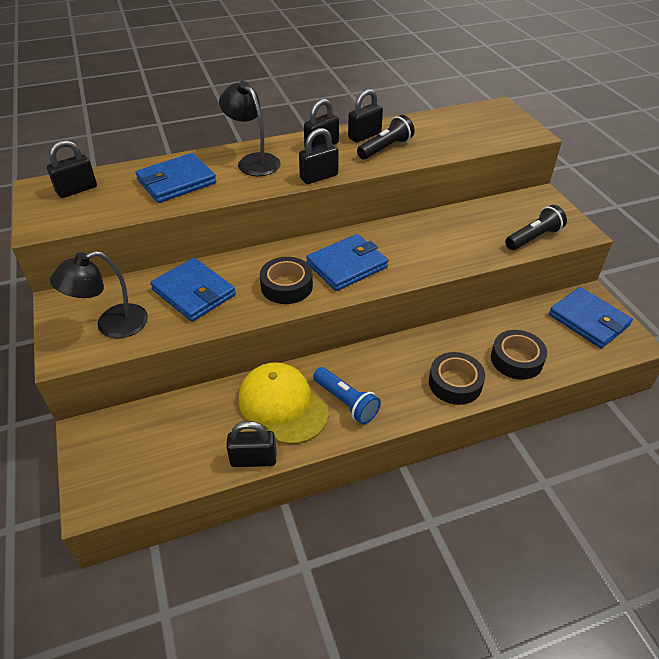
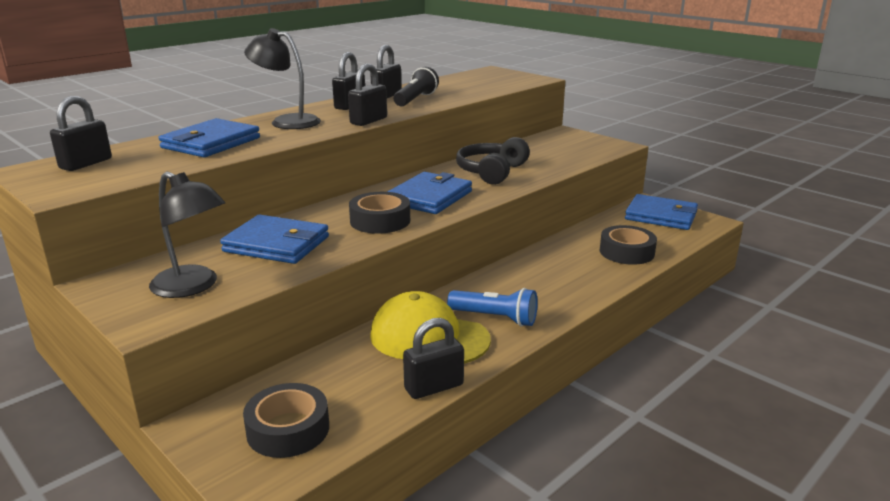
camera: 25 degrees left, 20 degrees down
black lamp [50,251,148,338] -> black lamp turned 90 degrees counterclockwise [149,172,225,298]
black tape [429,352,485,405] -> black tape moved to [243,383,329,458]
black flashlight [505,205,567,250] -> none
none -> black headphones [456,137,530,185]

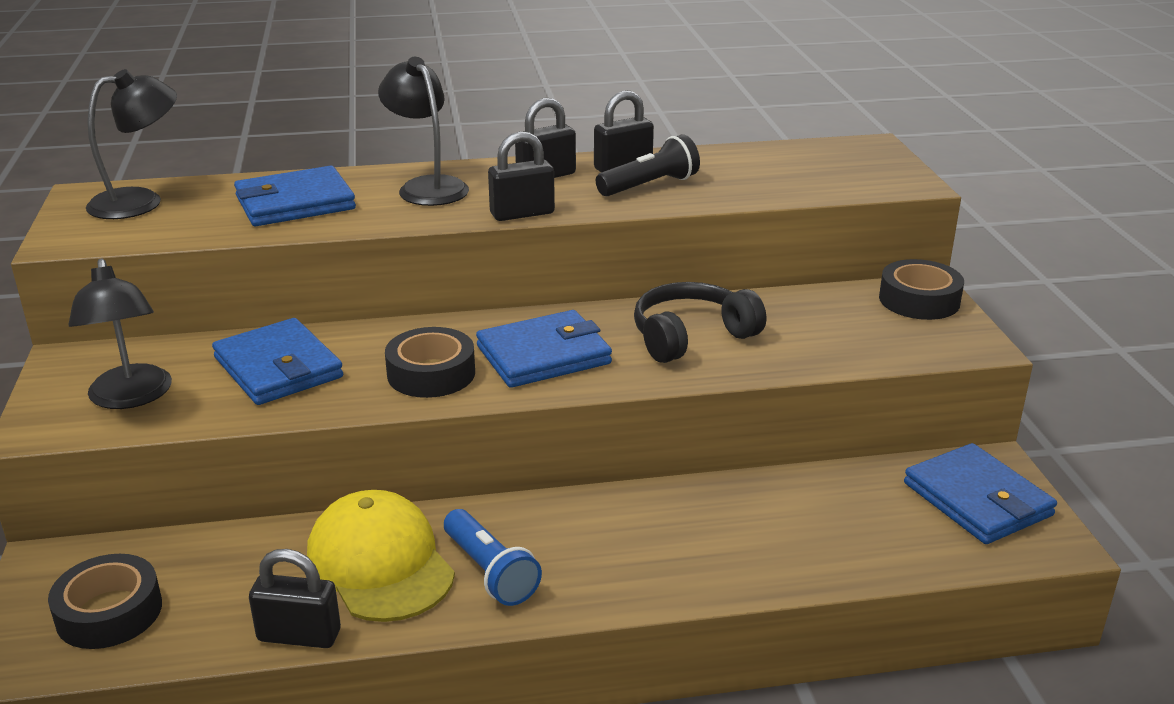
camera: 35 degrees right, 5 degrees up
black padlock [50,96,112,171] -> black lamp [86,69,177,219]
black tape [600,225,657,265] -> black tape moved to [879,259,964,320]

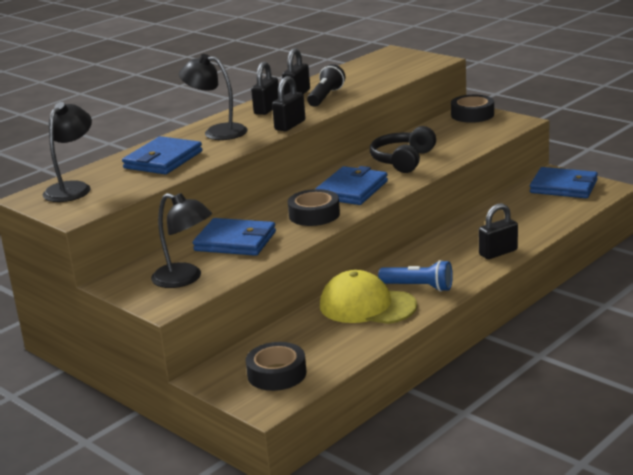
camera: 35 degrees left, 5 degrees down
black padlock [249,549,341,648] -> black padlock moved to [479,203,518,259]

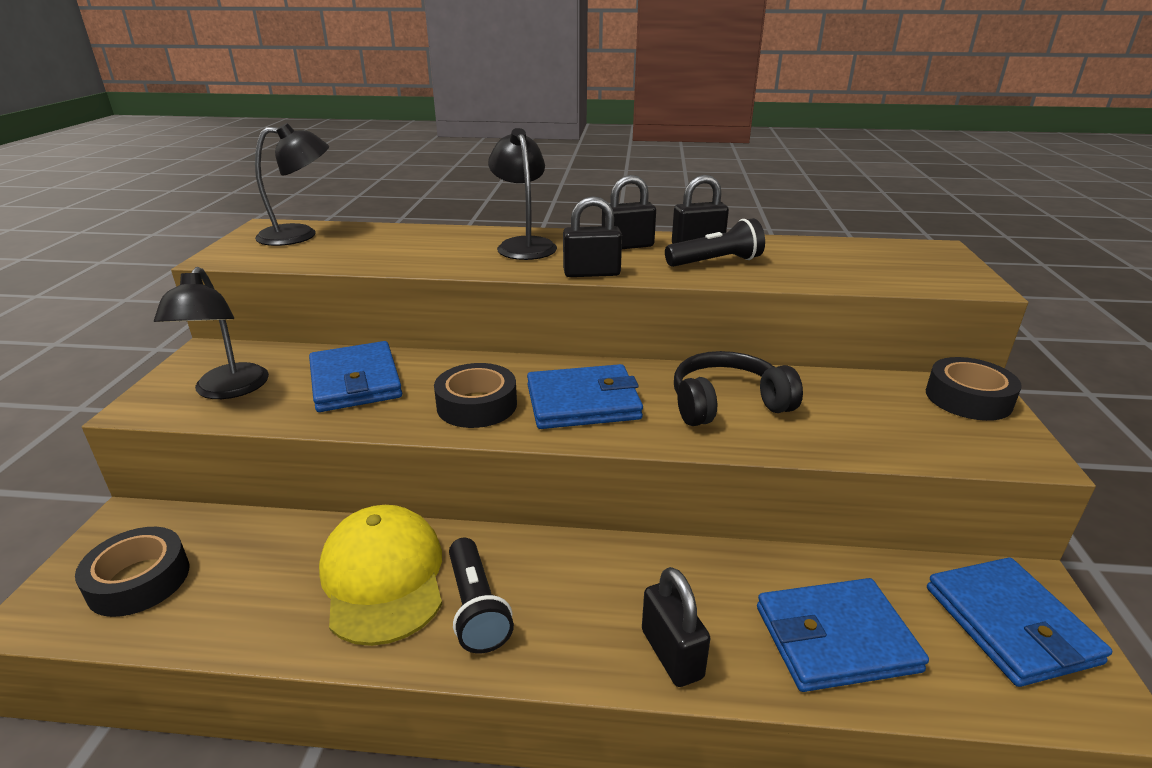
camera: 50 degrees right, 5 degrees up
blue wallet [122,136,202,174] -> blue wallet moved to [757,578,929,692]
blue flashlight [378,260,453,292] -> black flashlight [449,538,514,653]
black padlock [479,203,518,259] -> black padlock turned 45 degrees clockwise [642,567,711,687]

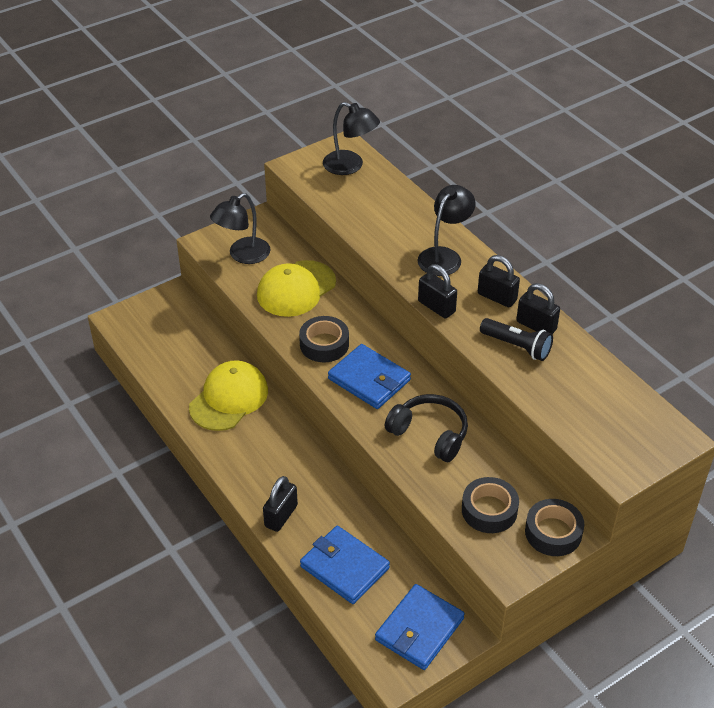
camera: 50 degrees right, 15 degrees up
black tape [75,527,189,617] -> black tape moved to [462,477,519,533]
blue wallet [309,341,402,412] -> yellow cap [257,260,336,317]
black flashlight [449,538,514,653] -> none

